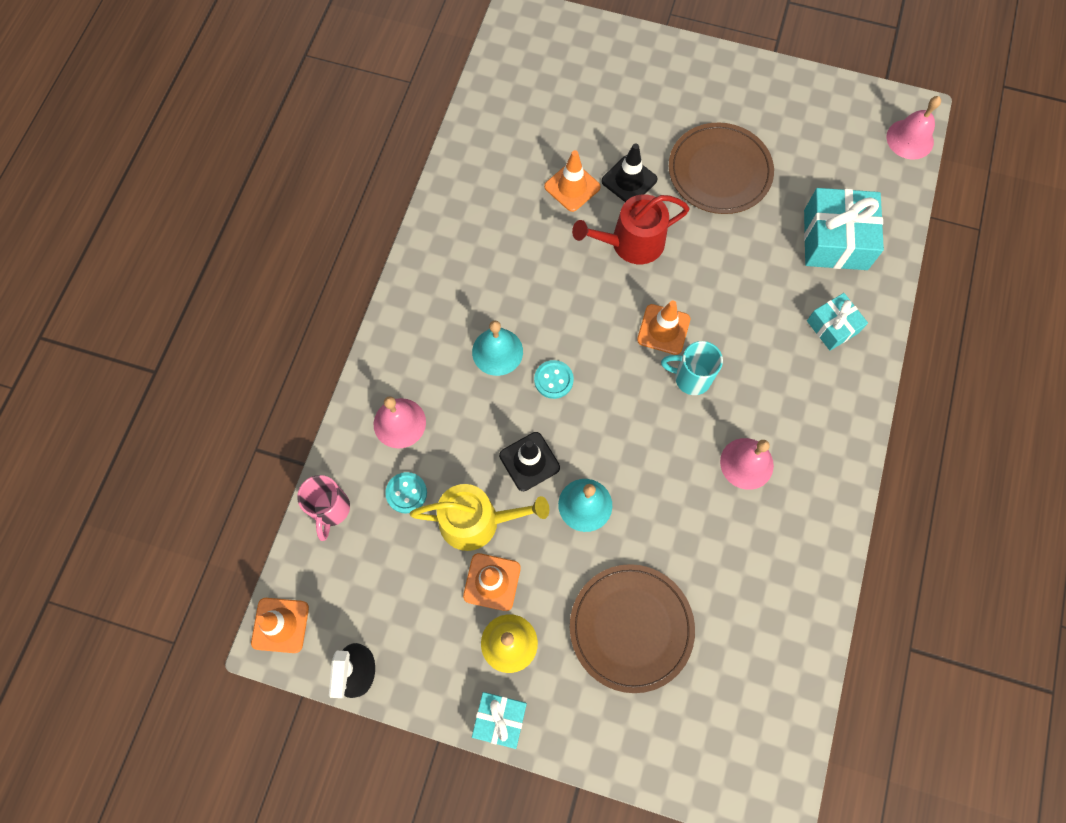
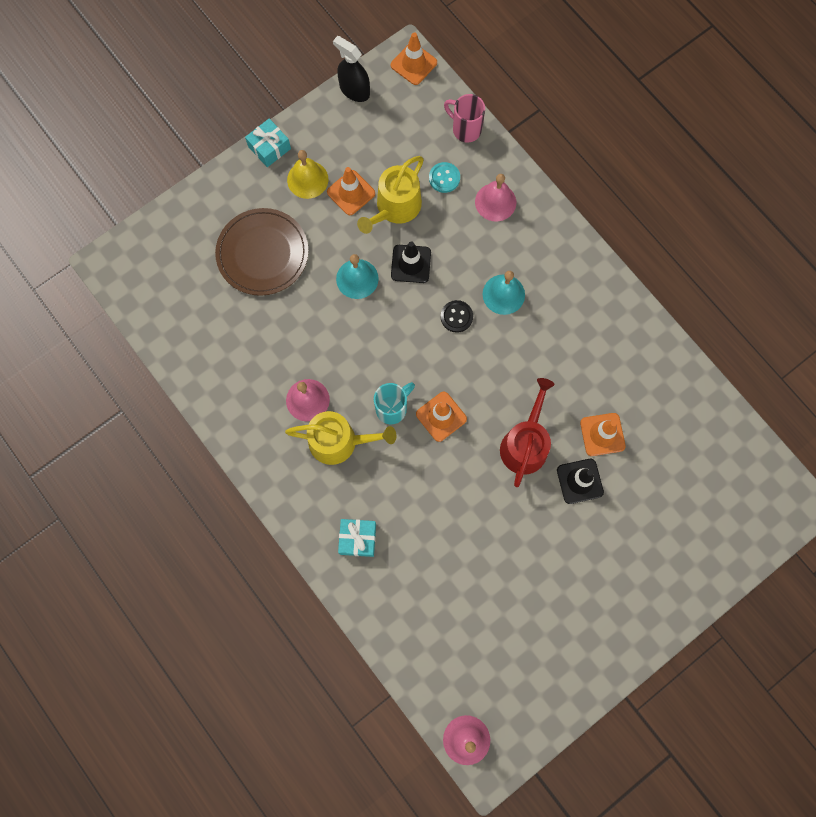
camera: 125 degrees right, 5 degrees up
turquoise button [534,360,574,399] -> black button [441,300,473,333]
brown plate [669,123,774,214] -> none
turquoise gift [804,188,884,270] -> none
none -> yellow watering can [285,411,396,465]

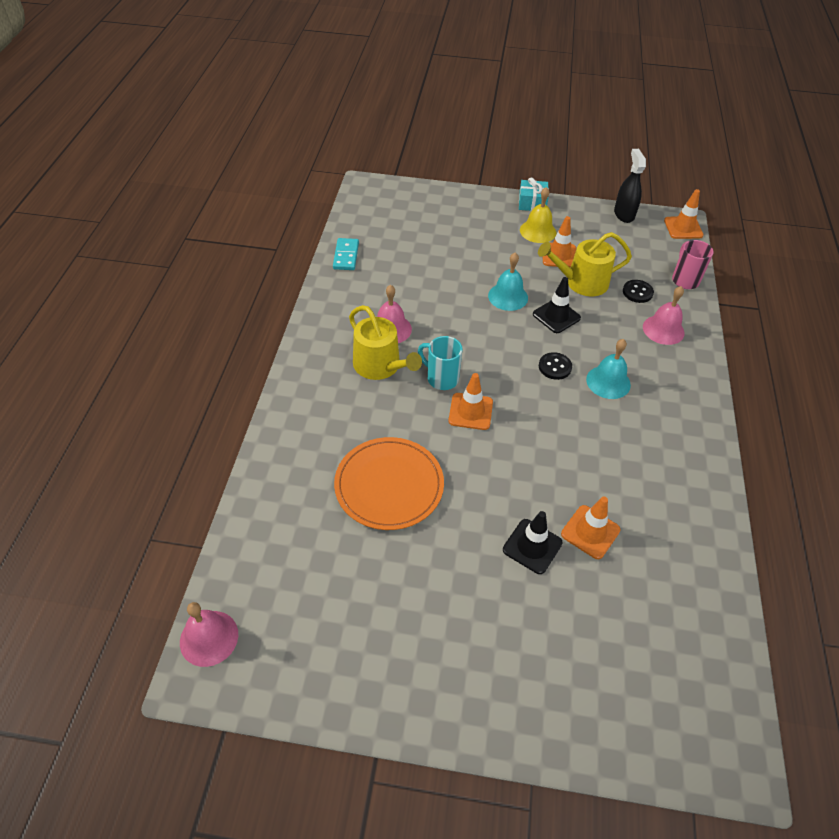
camera: 45 degrees right, 25 degrees down
brown plate [215,208,309,296] -> none
turquoise gift [338,519,376,557] -> none
turquoise mug [374,382,415,424] -> turquoise mug turned 150 degrees counterclockwise [418,336,462,390]
turquoise button [429,162,460,193] -> black button [623,280,654,303]
red watering can [500,378,554,487] -> none
none -> turquoise domino [333,238,359,270]
none -> orange plate [334,437,444,530]

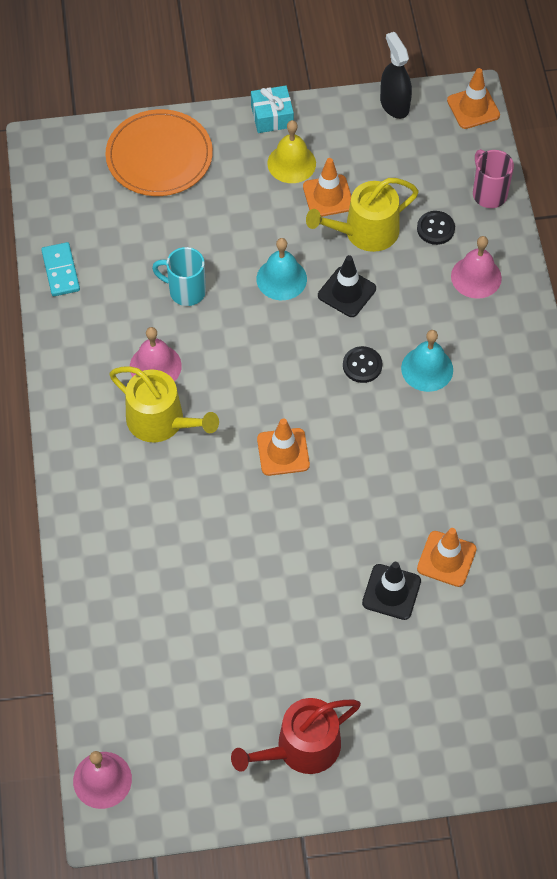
camera: 15 degrees left, 10 degrees up
orange plate [334,437,444,530] -> orange plate moved to [105,109,213,196]
turquoise mug [418,336,462,390] -> turquoise mug moved to [152,247,206,306]
none -> red watering can [231,698,361,774]

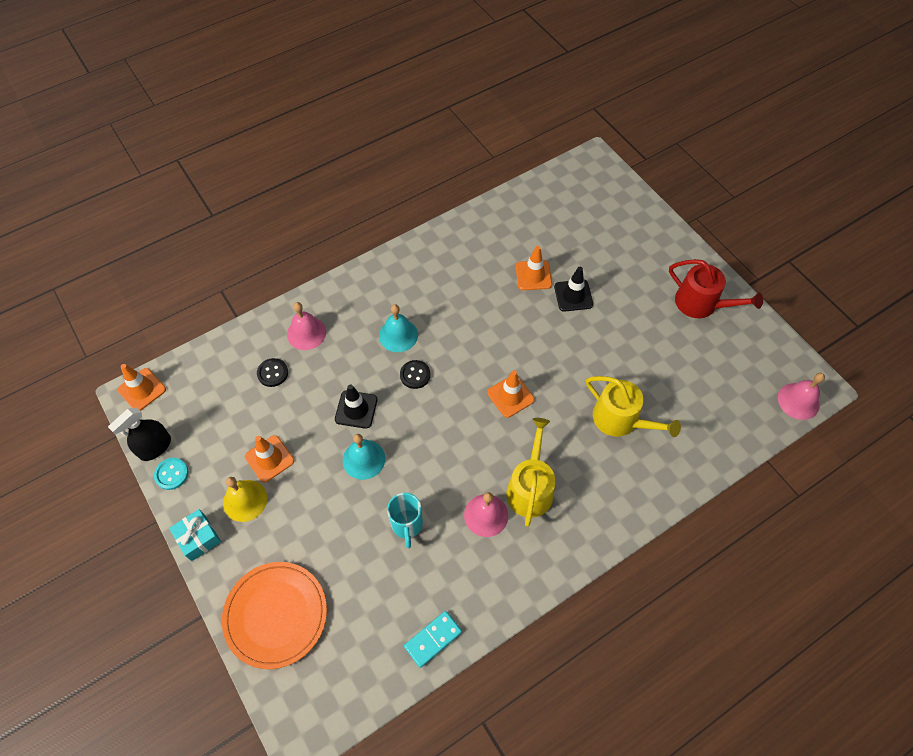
camera: 115 degrees left, 0 degrees up
yellow watering can [306,178,419,252] -> yellow watering can moved to [586,376,681,437]
pink mug [473,149,514,208] -> none
none -> turquoise button [154,458,189,490]

